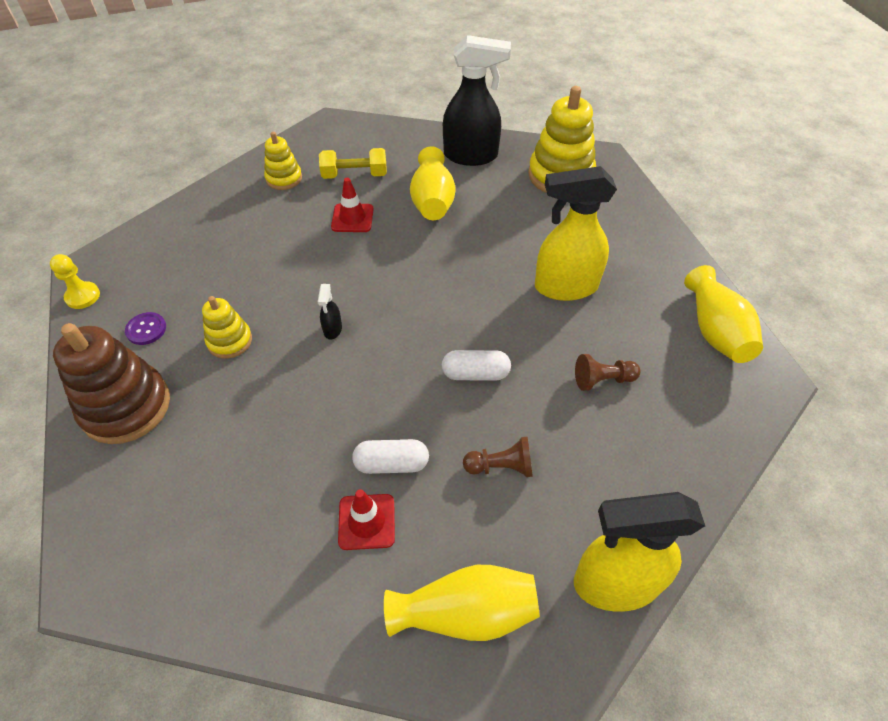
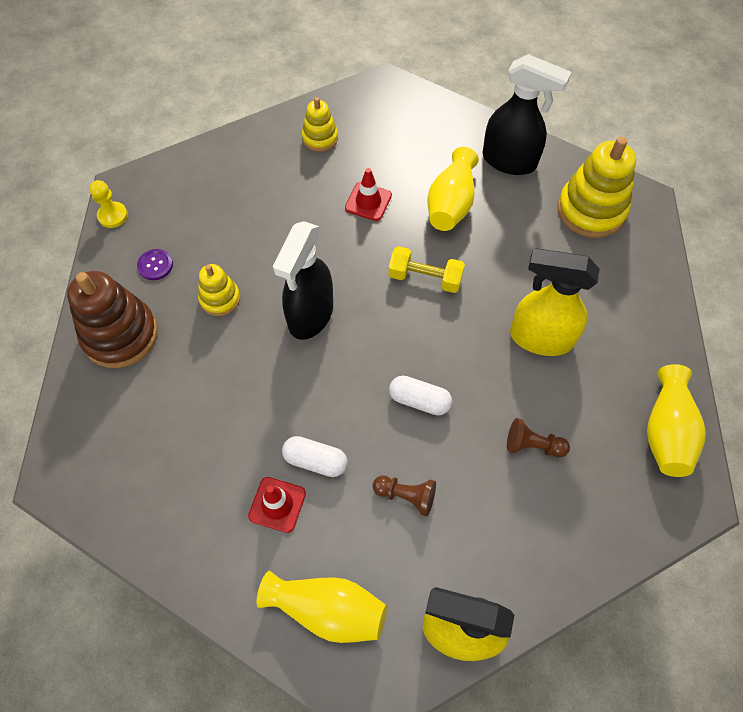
camera: 20 degrees right, 10 degrees up
black spray bottle [318,284,342,340] -> black spray bottle [273,221,333,340], size x2.38
yellow dumbbell [319,148,387,179] -> yellow dumbbell moved to [388,246,465,293]

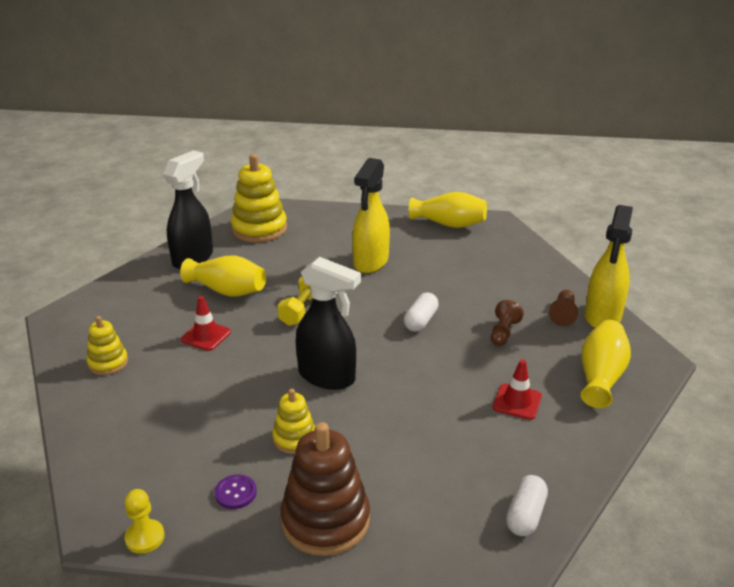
camera: 85 degrees left, 30 degrees down
white capsule [282,436,348,477] -> white capsule moved to [506,475,548,536]
brown pawn [507,418,570,457] -> brown pawn moved to [549,290,578,326]

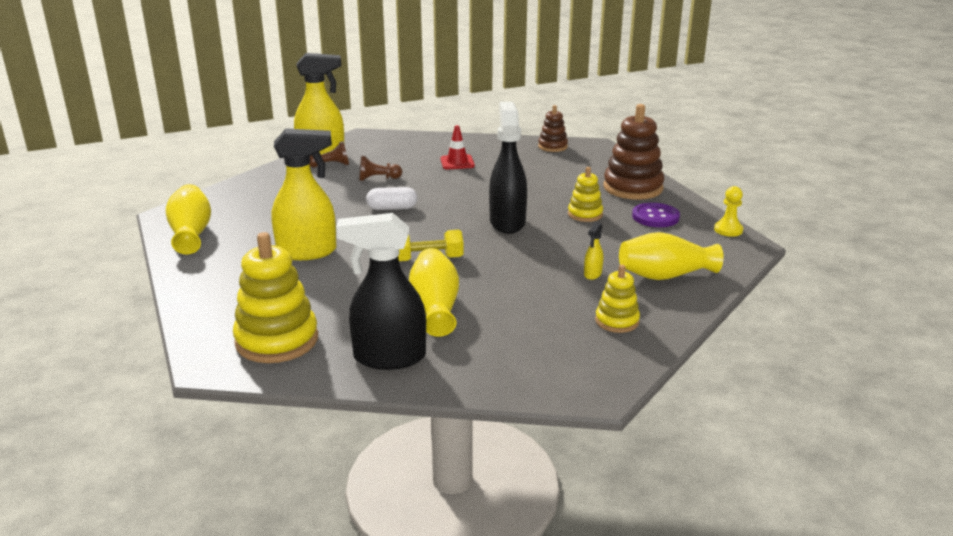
camera: 120 degrees left, 5 degrees down
red traffic cone [181,296,231,351] -> none
purple button [215,475,257,509] -> purple button [632,202,680,227], size x1.51
white capsule [506,475,548,536] -> brown stacking toy [538,105,568,152]
yellow vase [581,320,631,408] -> yellow vase moved to [619,232,724,280]
none -> yellow spray bottle [584,222,603,280]

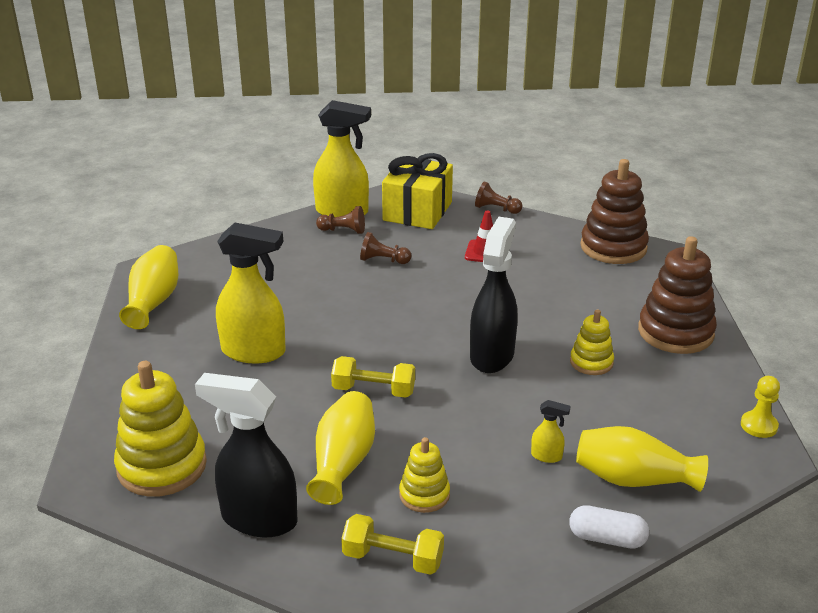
camera: 20 degrees right, 5 degrees up
white capsule [366,187,418,210] -> white capsule moved to [569,505,649,549]
brown stacking toy [538,105,568,152] -> brown stacking toy [580,159,649,264], size x1.81
yellow spray bottle [584,222,603,280] -> yellow spray bottle turned 120 degrees counterclockwise [531,400,571,463]
yellow stacking toy [595,265,640,333] -> yellow stacking toy moved to [399,437,450,513]
purple button [632,202,680,227] -> none
none -> yellow dumbbell [341,514,444,575]
none -> yellow gift [382,153,453,229]
none -> brown pawn [475,182,522,214]

